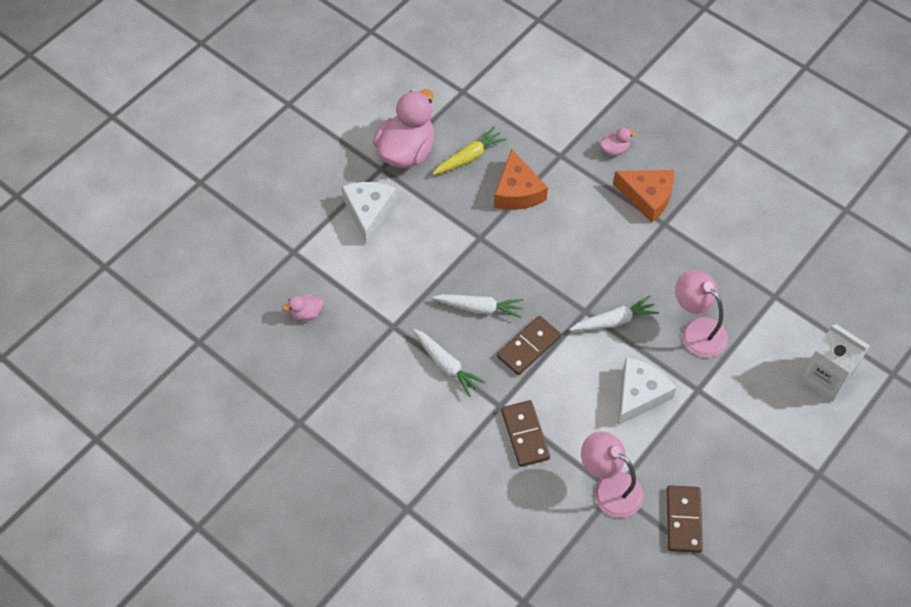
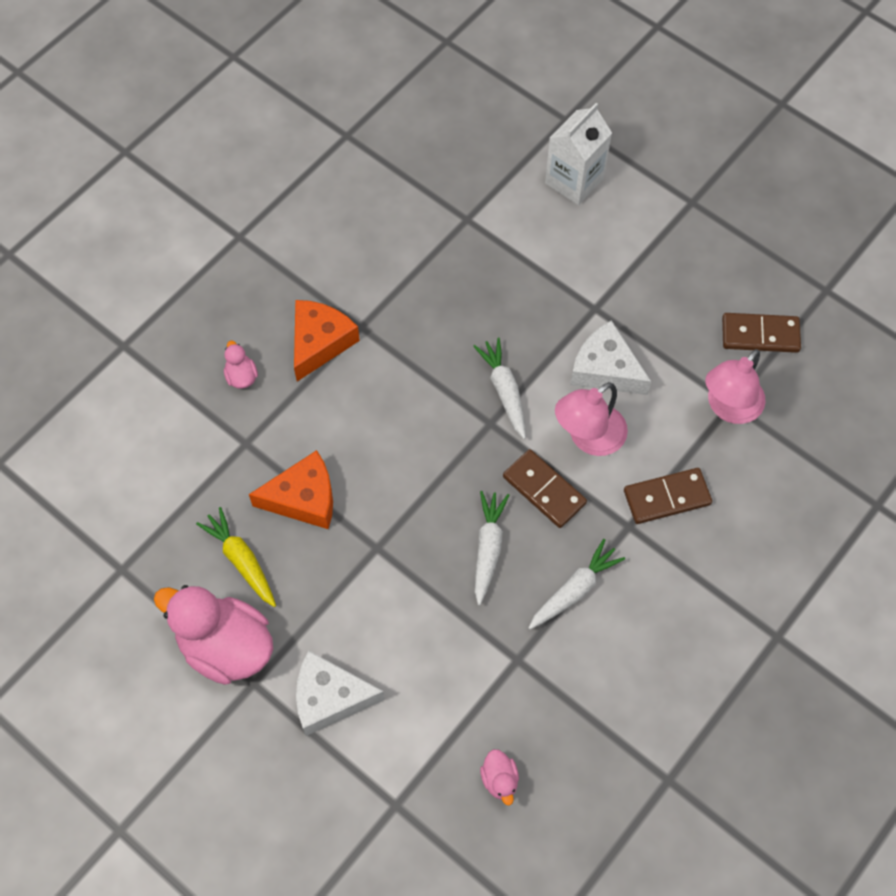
camera: 90 degrees left, 5 degrees up
pink lamp [675,270,728,358] -> pink lamp moved to [555,382,628,456]

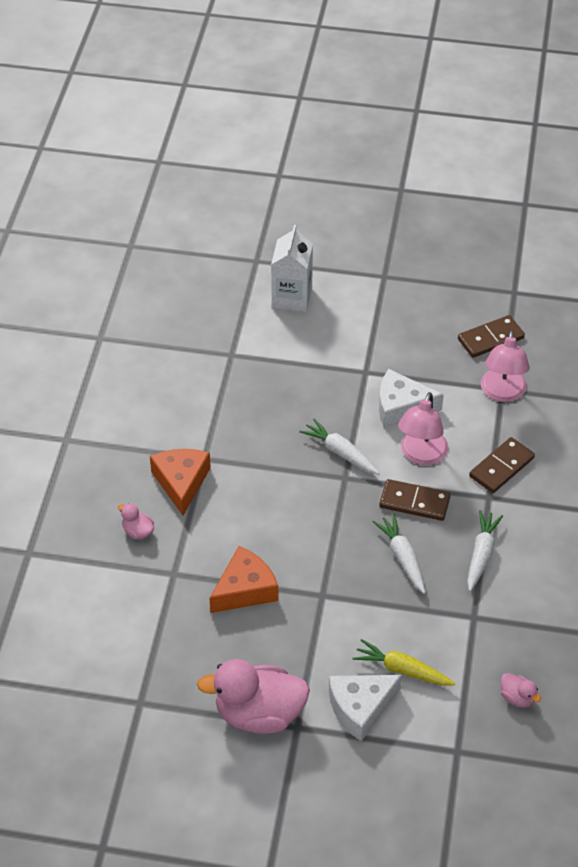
camera: 30 degrees left, 15 degrees down
yellow carrot [196,507,276,607] -> yellow carrot moved to [352,639,455,686]

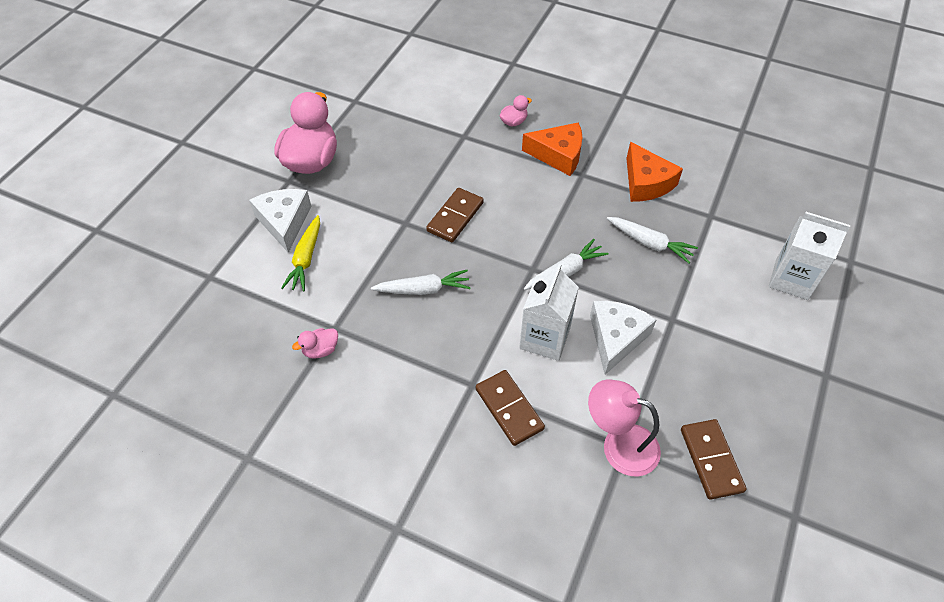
camera: 105 degrees right, 5 degrees up
orange cheese [209,546,278,613] -> orange cheese moved to [626,142,683,202]
yellow carrot [352,639,455,686] -> yellow carrot turned 150 degrees clockwise [281,215,320,291]
brown domino [379,479,451,521] -> brown domino moved to [426,188,484,242]
pink lamp [398,392,448,465] -> white carton [519,264,579,361]
white carrot [467,510,503,592] -> white carrot moved to [606,217,698,263]
pink duck [500,673,541,708] -> pink duck moved to [292,328,338,359]

